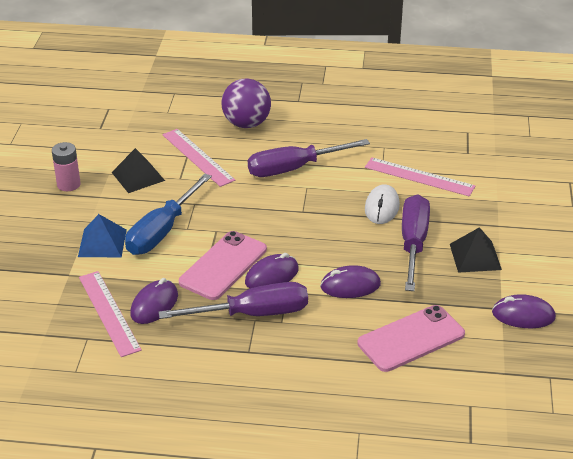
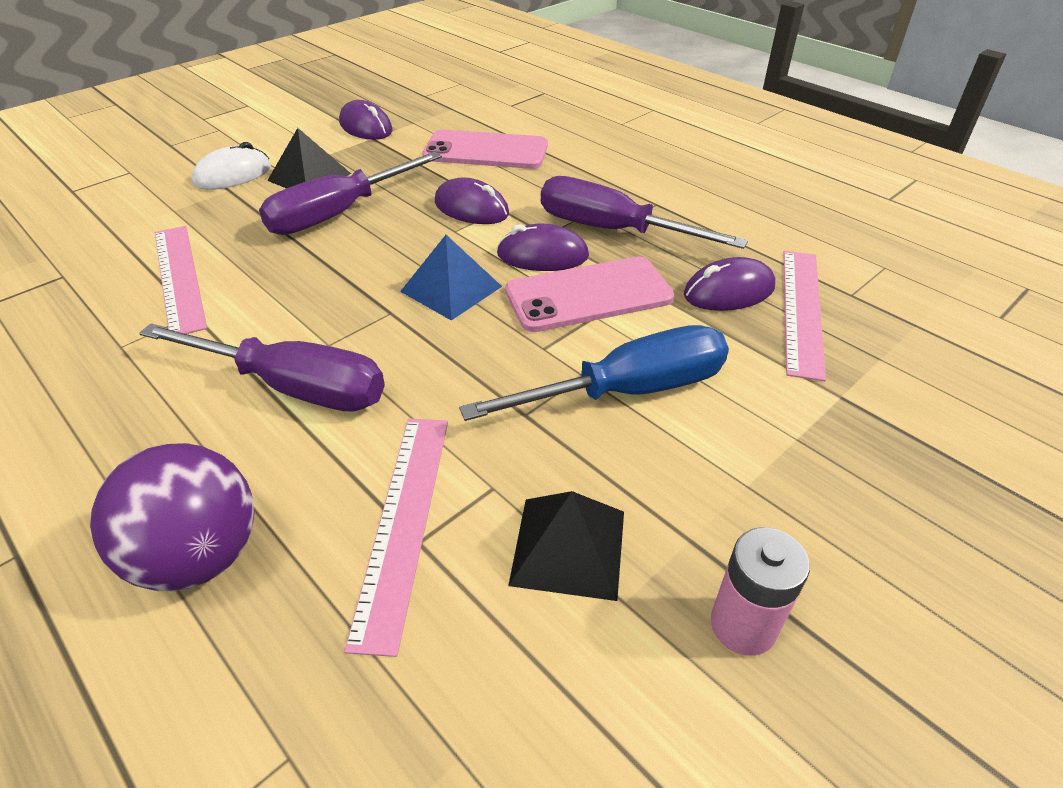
camera: 140 degrees left, 5 degrees up
blue pyramid [78,214,127,257] -> blue pyramid moved to [400,235,502,321]
white mouse [365,184,400,224] -> white mouse moved to [192,142,271,190]

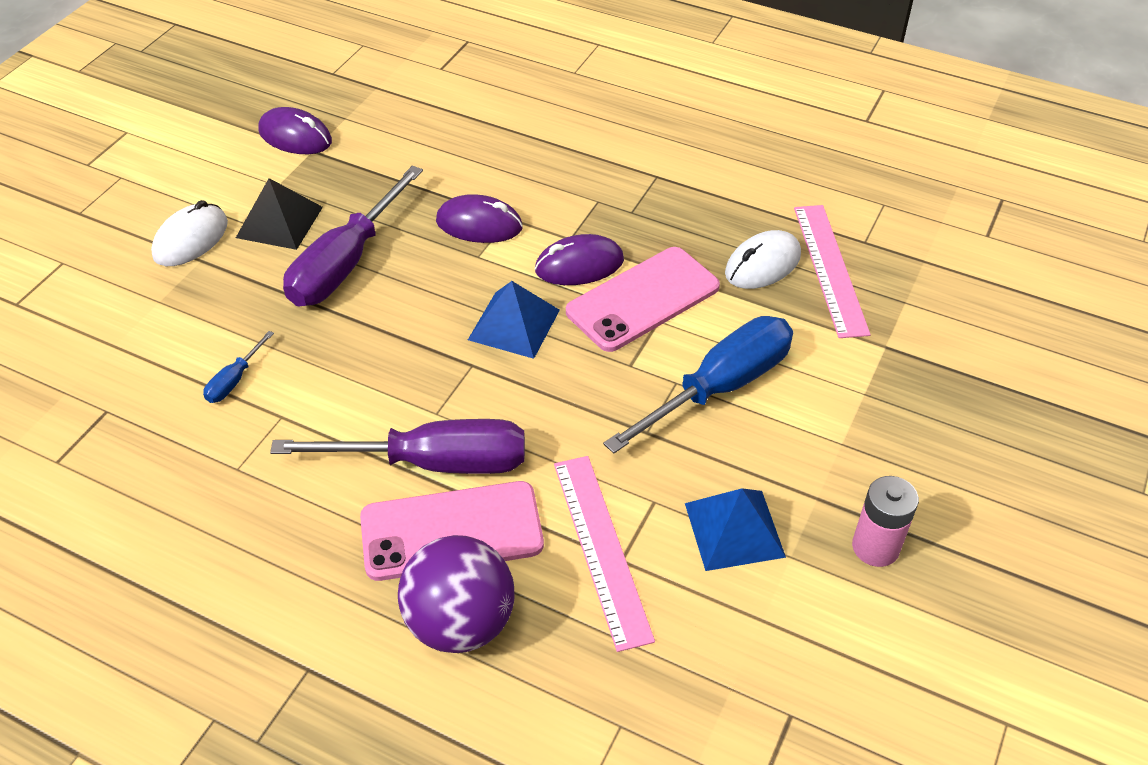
camera: 20 degrees left, 5 degrees up
pink ruler [155,226,207,334] -> blue screwdriver [203,331,274,403]
pink phone [422,130,548,169] -> pink phone moved to [360,481,544,581]
black pyramid [508,491,624,601] -> blue pyramid [685,488,786,571]
purple screwdriver [541,176,748,249] -> none
purple mouse [684,257,775,311] -> white mouse [725,230,801,289]

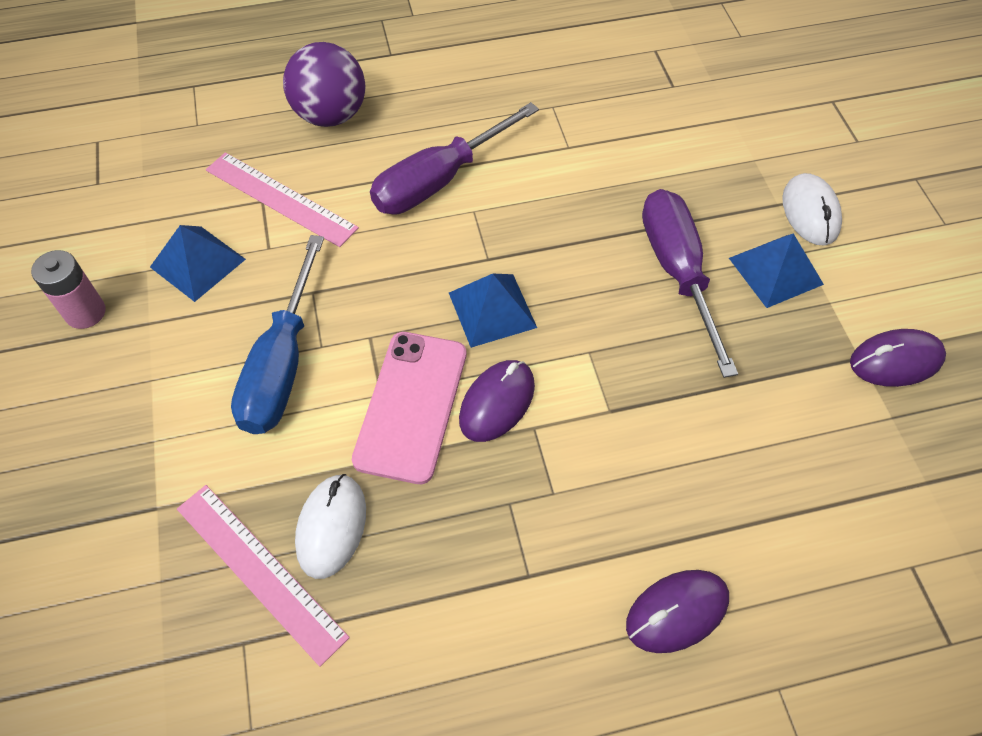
camera: 140 degrees right, 10 degrees up
blue screwdriver [203,331,274,403] -> none
black pyramid [236,178,323,250] -> blue pyramid [729,233,824,308]
pink phone [360,481,544,581] -> none
purple mouse [436,194,523,243] -> purple mouse moved to [626,570,729,653]

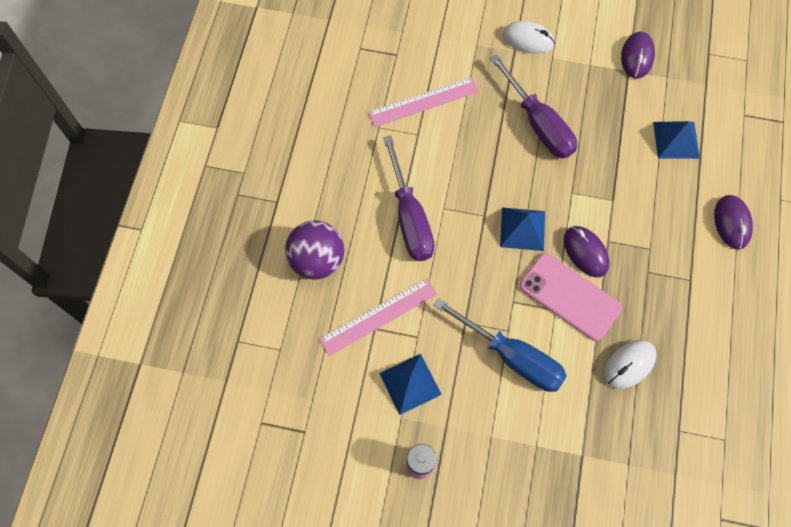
camera: 65 degrees left, 10 degrees up
pink ruler [177,485,350,667] -> pink ruler moved to [368,77,479,127]
white mouse [295,474,366,579] -> white mouse turned 75 degrees counterclockwise [604,340,657,389]
purple screwdriver [642,189,738,378] -> purple screwdriver turned 135 degrees counterclockwise [490,54,577,159]
blue pyramid [729,233,824,308] -> blue pyramid moved to [653,121,700,159]

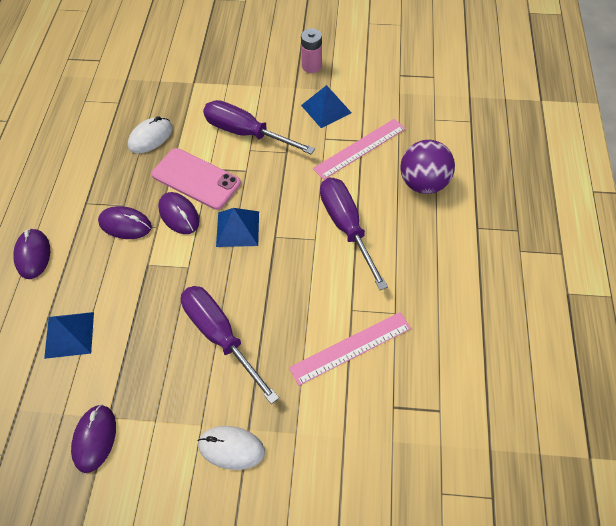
camera: 175 degrees right, 10 degrees down
blue screwdriver [433,298,567,392] -> purple screwdriver [203,100,315,154]
none -> purple mouse [98,206,152,239]

